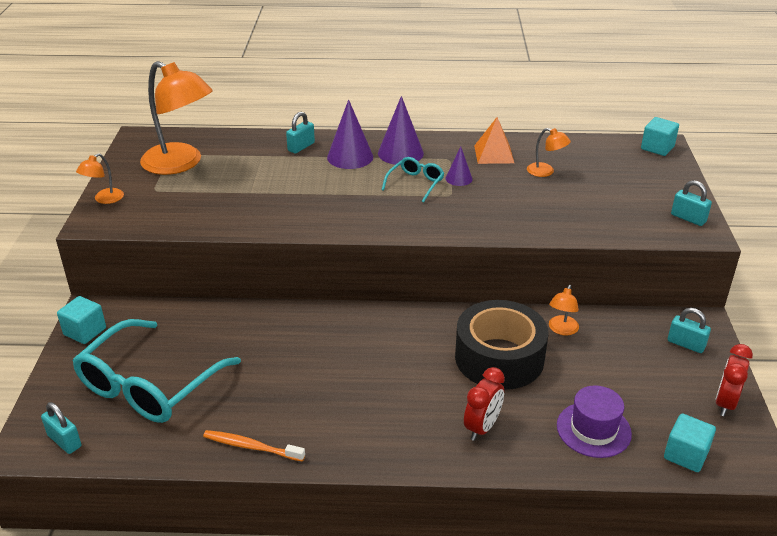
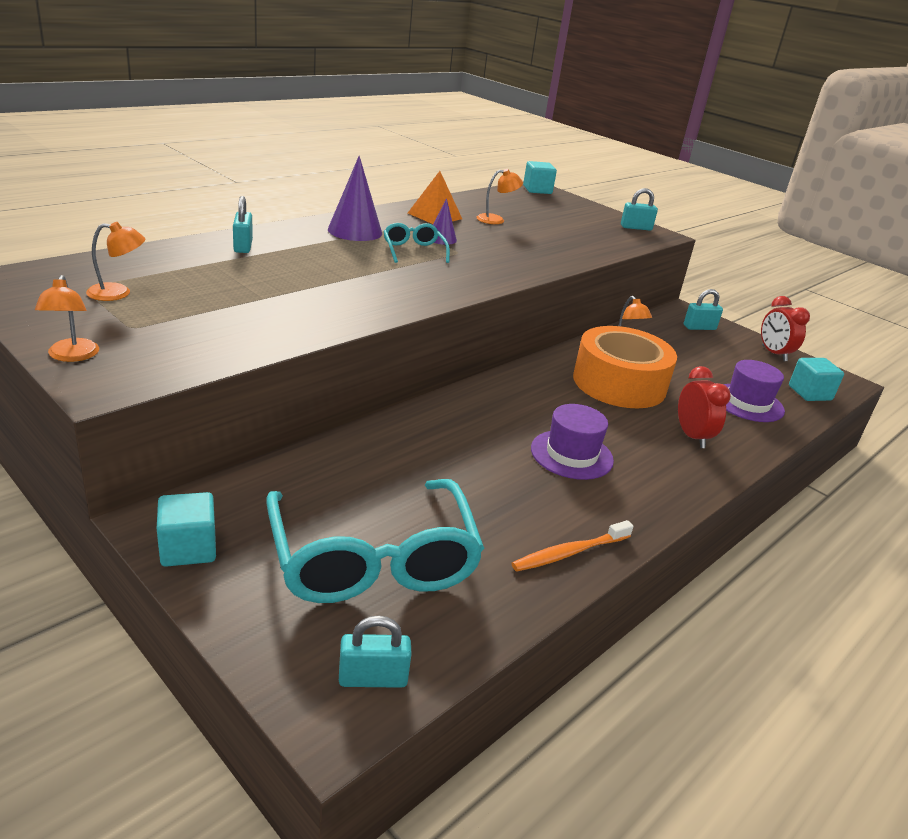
camera: 50 degrees left, 5 degrees down
orange lamp [140,61,213,175] -> orange lamp [86,222,145,301], size x0.44
purple cone [327,99,373,169] -> none
black tape [455,300,549,390] -> orange tape [573,326,677,408]
none -> purple hat [531,404,614,480]

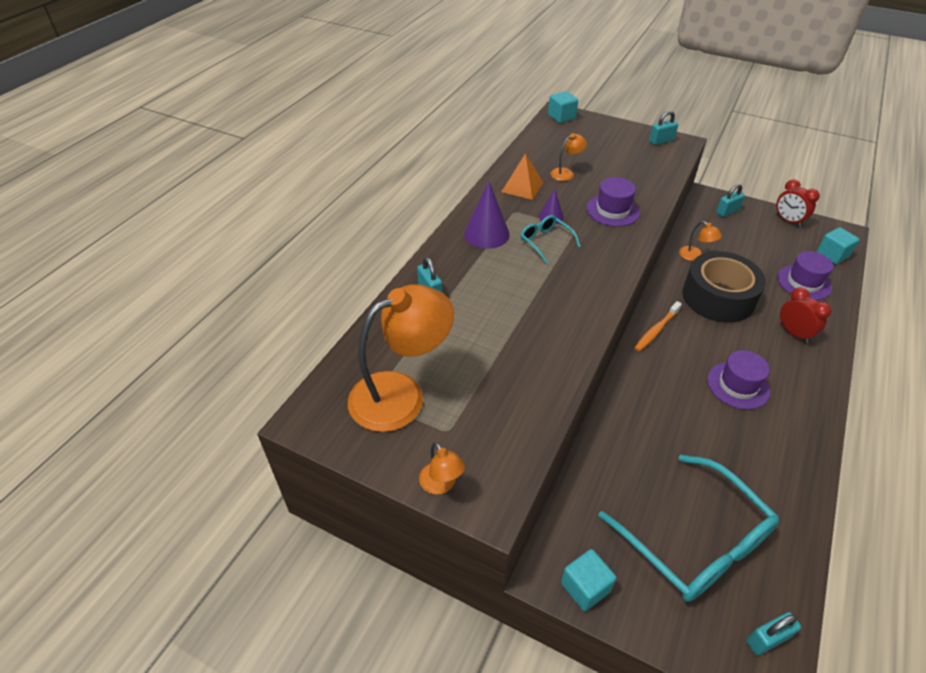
camera: 15 degrees left, 15 degrees up
orange lamp [86,222,145,301] -> orange lamp [348,284,454,432], size x2.26
orange toothbrush [511,520,633,572] -> orange toothbrush moved to [634,301,682,352]
orange tape [573,326,677,408] -> black tape [683,251,766,323]
none -> purple hat [586,177,640,227]

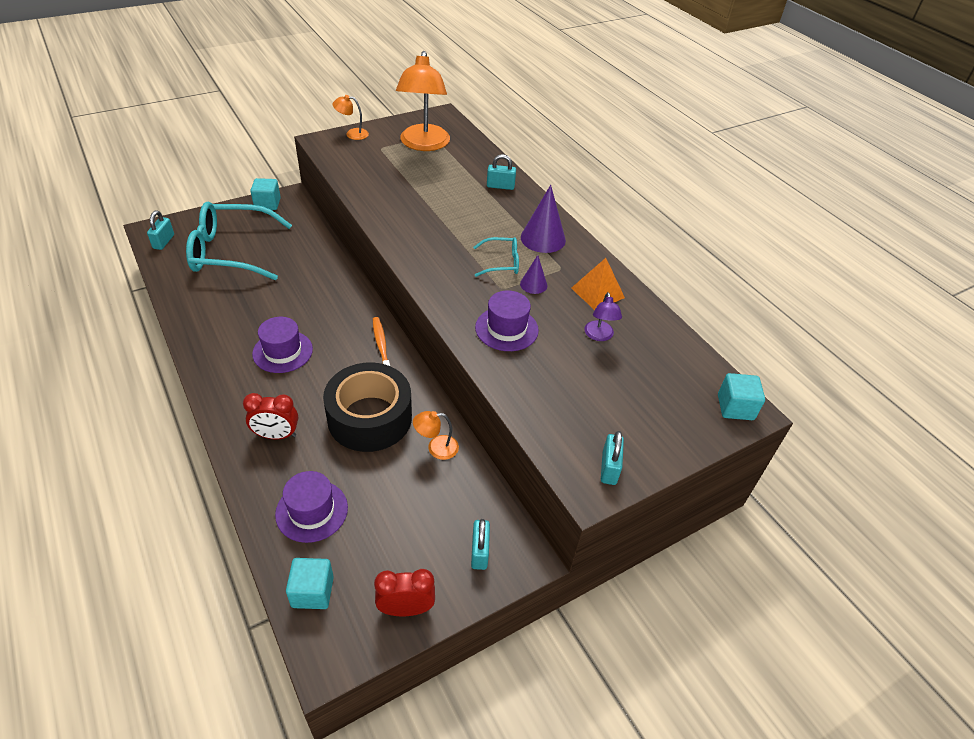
camera: 120 degrees right, 0 degrees up
orange lamp [551,133,587,181] -> purple lamp [584,292,622,341]

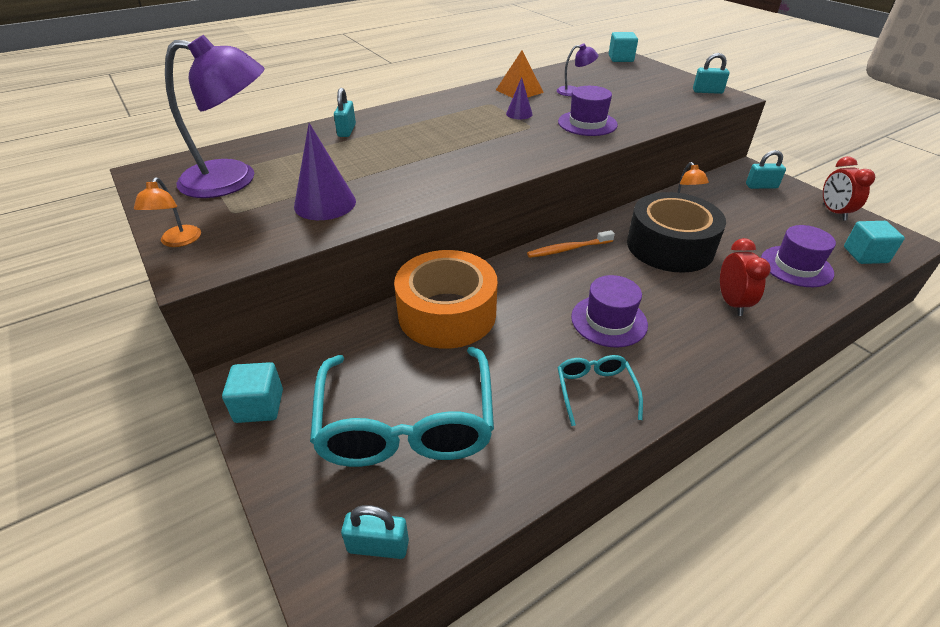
camera: 90 degrees left, 5 degrees down
orange lamp [396,51,450,151] -> purple lamp [165,35,265,198]
turquoise glasses [473,237,519,277] -> turquoise glasses moved to [557,355,643,426]
purple cone [521,185,566,253] -> purple cone moved to [294,123,356,220]
none -> orange tape [394,250,498,349]

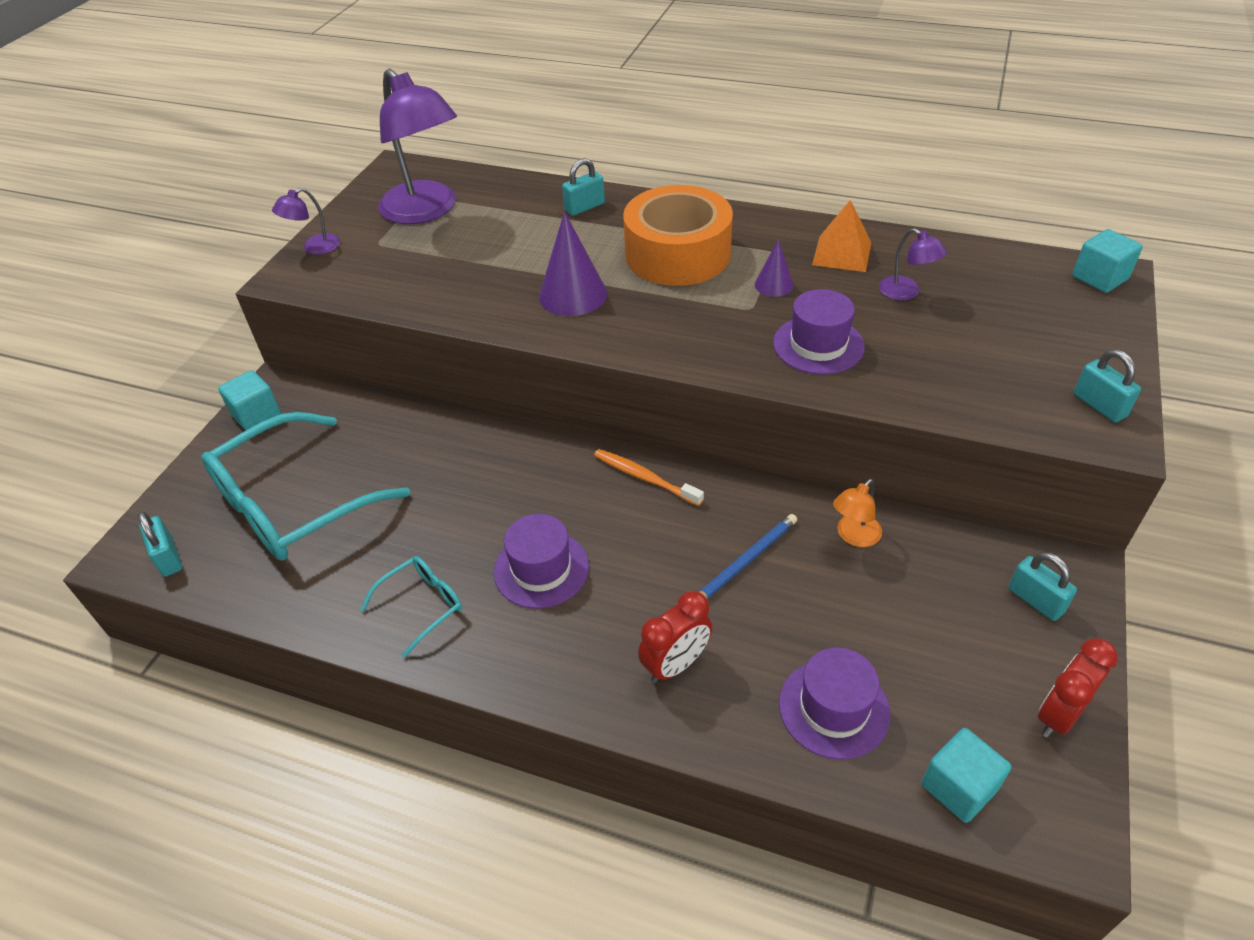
camera: 55 degrees right, 5 degrees up
orange lamp [134,177,201,247] -> purple lamp [272,188,340,255]
purple cone [294,123,356,220] -> purple cone moved to [539,212,607,316]
orange tape [394,250,498,349] -> orange tape moved to [623,185,733,286]
black tape [627,192,726,273] -> blue pencil [700,514,797,599]

